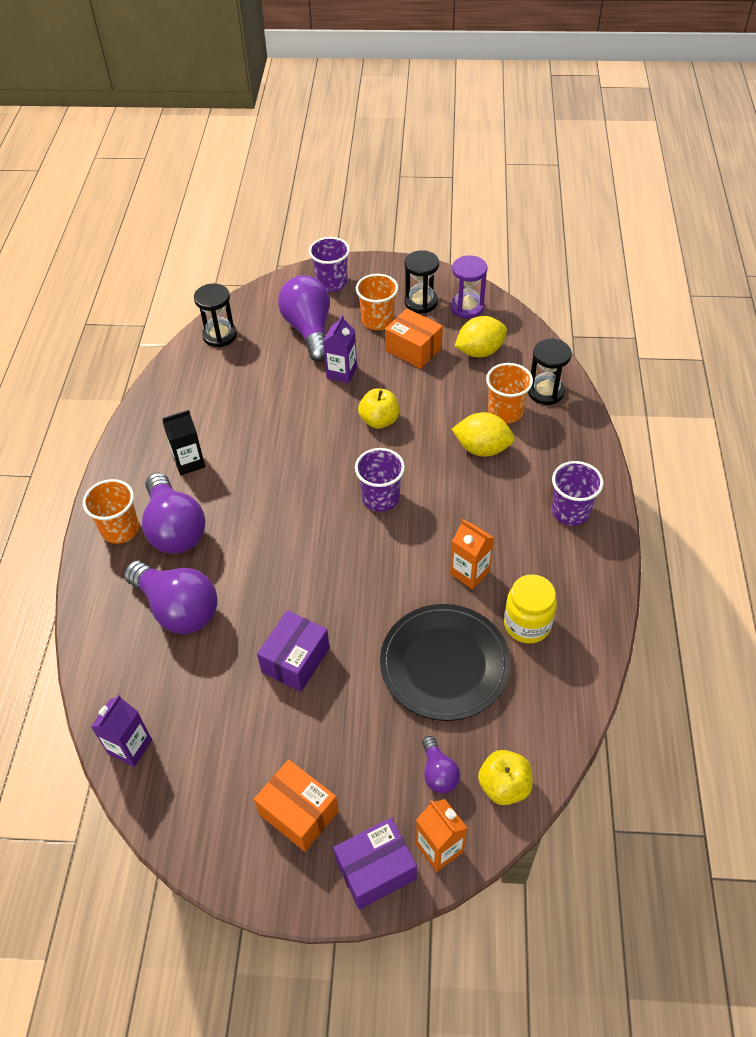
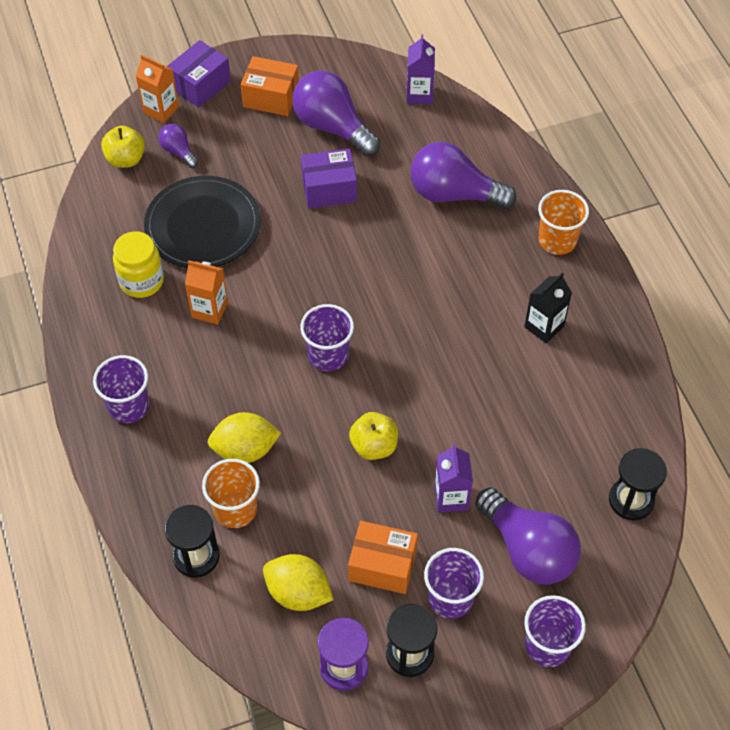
camera: 155 degrees right, 5 degrees up
purple light bulb [142,472,206,554] -> purple light bulb moved to [292,70,380,156]
purple box [257,610,330,692] -> purple box turned 75 degrees clockwise [301,149,357,208]
orange cup [356,274,398,330] -> purple cup [424,548,484,619]
yellow lemon [455,316,507,357] -> yellow lemon turned 75 degrees clockwise [263,554,333,611]

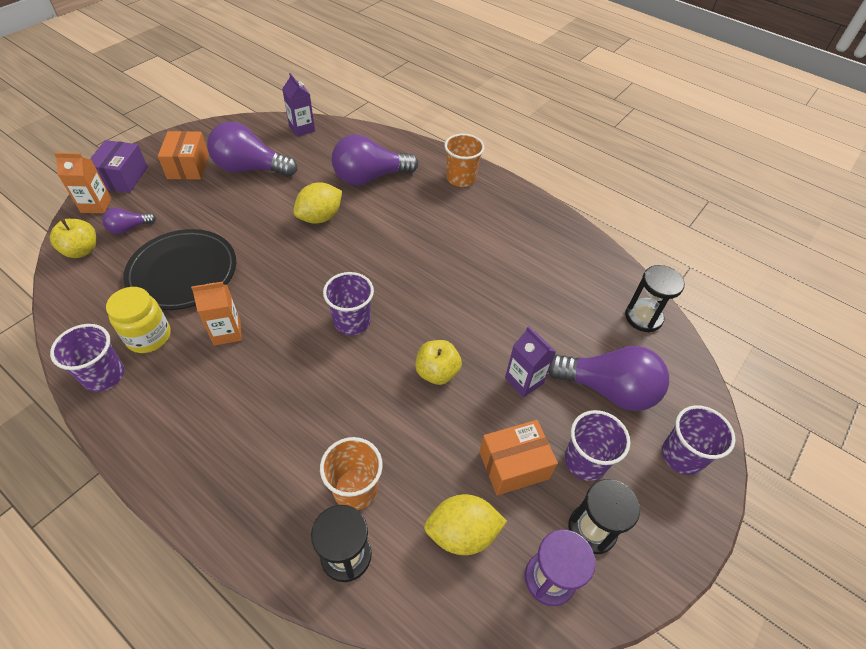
camera: 35 degrees left, 5 degrees down
purple cup [93,355,149,423] -> purple cup moved to [50,324,124,392]
purple light bulb [158,124,198,168] -> purple light bulb turned 45 degrees counterclockwise [102,208,156,234]
yellow lemon [207,412,281,463] -> yellow lemon moved to [293,182,342,224]
orange box [241,56,299,116] -> orange box turned 75 degrees counterclockwise [158,131,209,179]
purple box [301,149,357,208] -> none
black carton [524,273,572,343] -> none

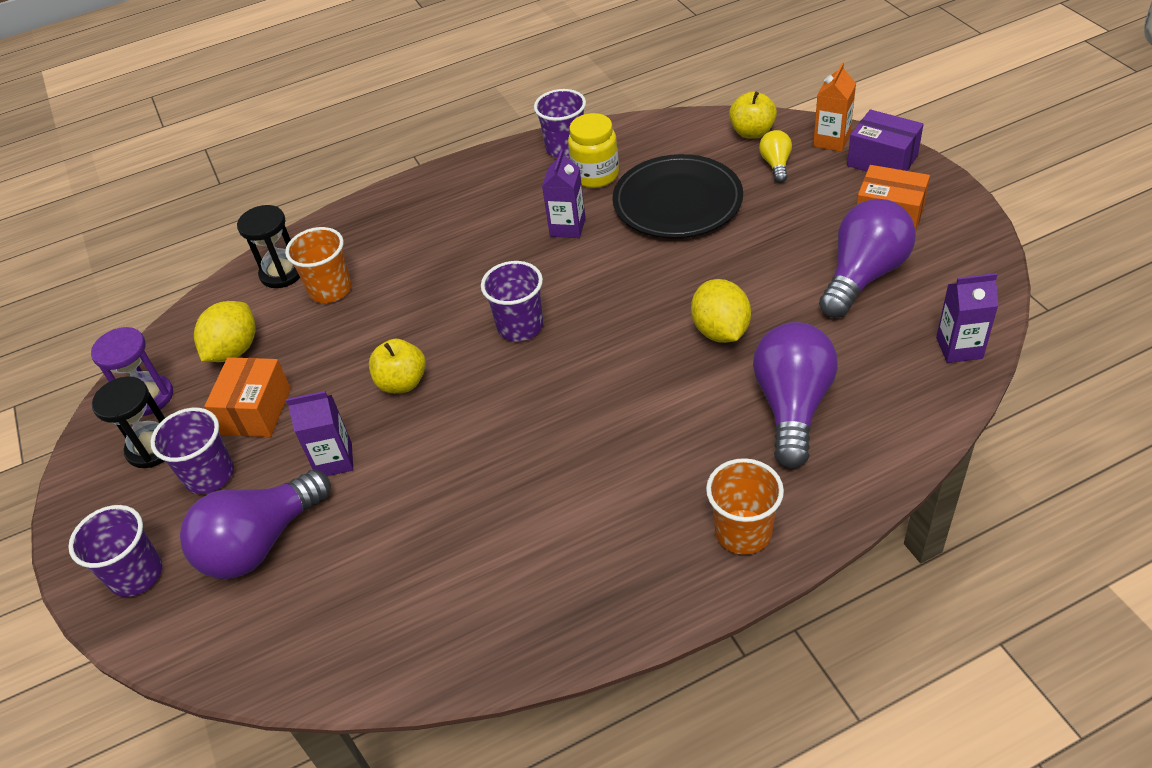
camera: 125 degrees right, 5 degrees down
purple light bulb [102,208,156,234] -> yellow light bulb [759,130,792,183]
orange carton [191,282,242,346] -> purple carton [542,149,586,238]
black hourglass [625,265,685,332] -> none

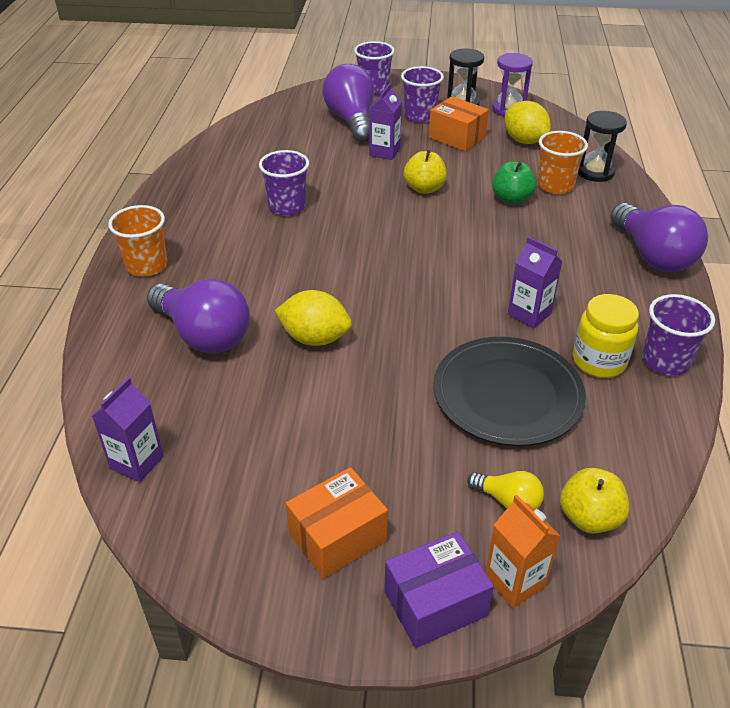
camera: 115 degrees right, 5 degrees down
purple cup [481,261,543,341] -> purple cup moved to [259,150,309,216]
purple light bulb [819,199,916,317] -> purple light bulb moved to [610,203,708,272]
none -> green apple [492,161,537,205]

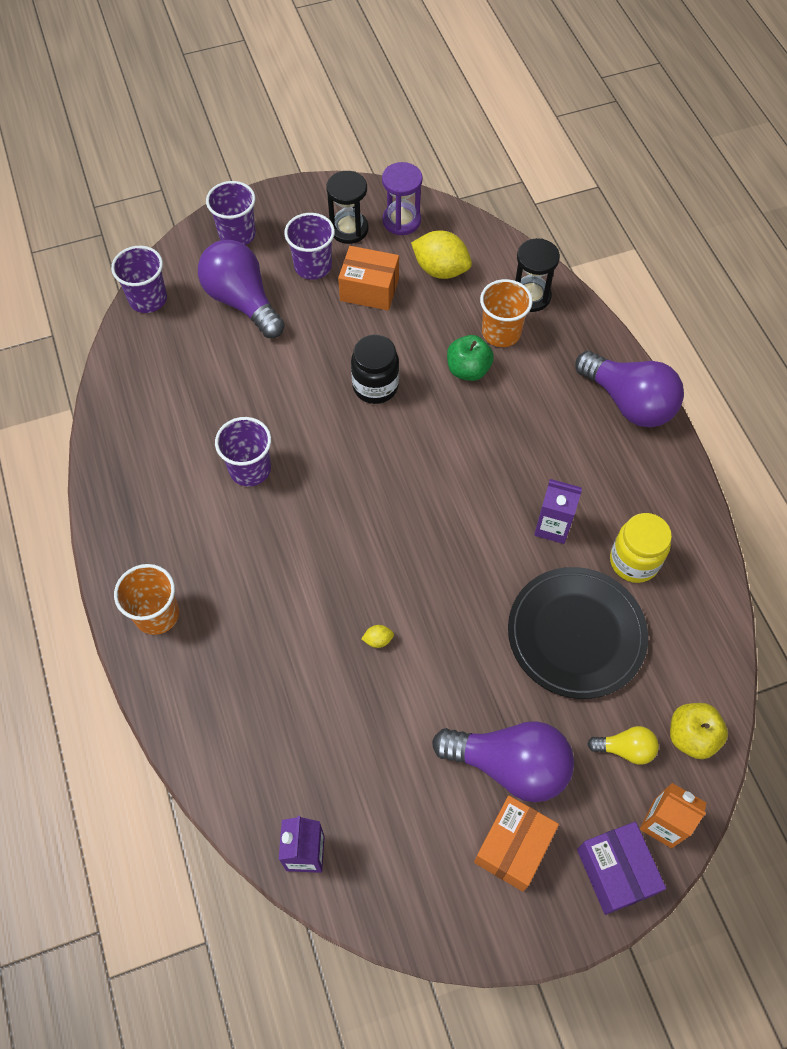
camera: 25 degrees left, 20 degrees up
purple light bulb [147,279,250,353] -> purple light bulb moved to [432,721,574,802]
yellow lemon [275,290,352,346] -> yellow lemon [361,625,394,648], size x0.42
purple carton [369,83,402,160] -> none
purple box [384,531,494,648] -> purple box turned 60 degrees counterclockwise [577,822,666,915]
yellow apple [404,150,447,194] -> black jar [351,335,399,404]
purple cup [642,294,715,376] -> purple cup moved to [111,246,167,313]

